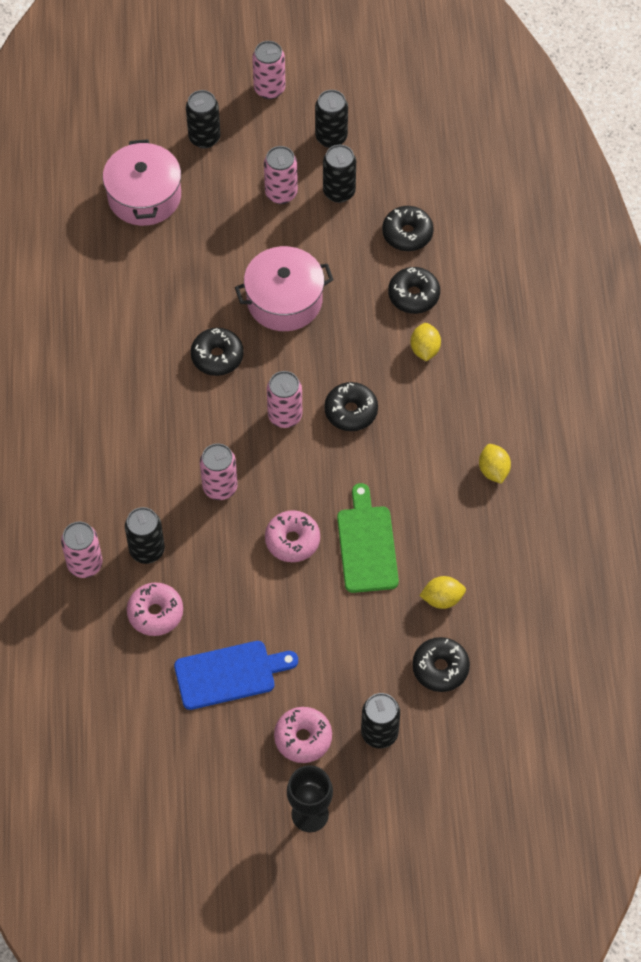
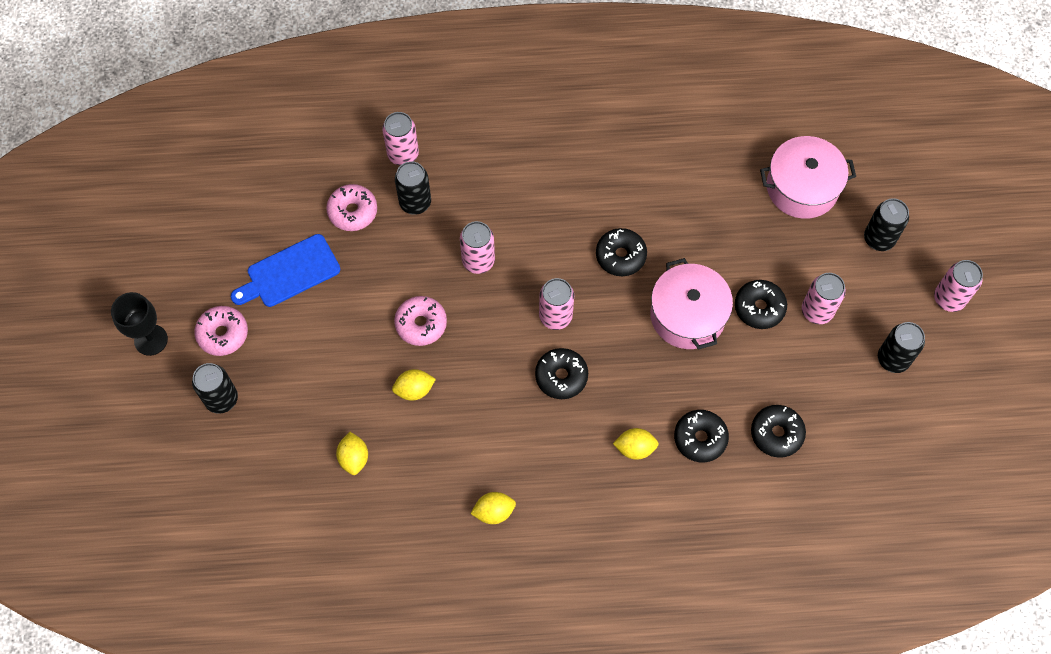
camera: 90 degrees right, 5 degrees up
blue cutting board [174,641,298,710] -> blue cutting board turned 75 degrees clockwise [231,234,340,307]
black can [323,145,356,203] -> none
green cutting board [337,483,399,593] -> yellow lemon [392,369,436,401]
black donut [412,637,470,692] -> black donut moved to [735,280,787,329]

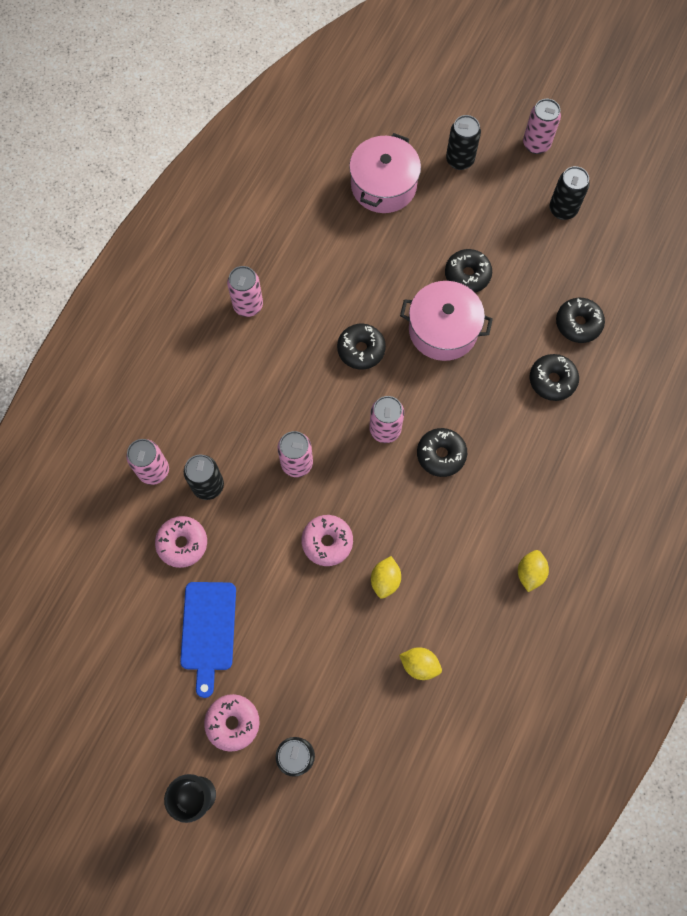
camera: 60 degrees left, 5 degrees up
yellow lemon [613,428,659,460] -> none
pink can [802,273,846,324] -> pink can moved to [227,266,263,317]

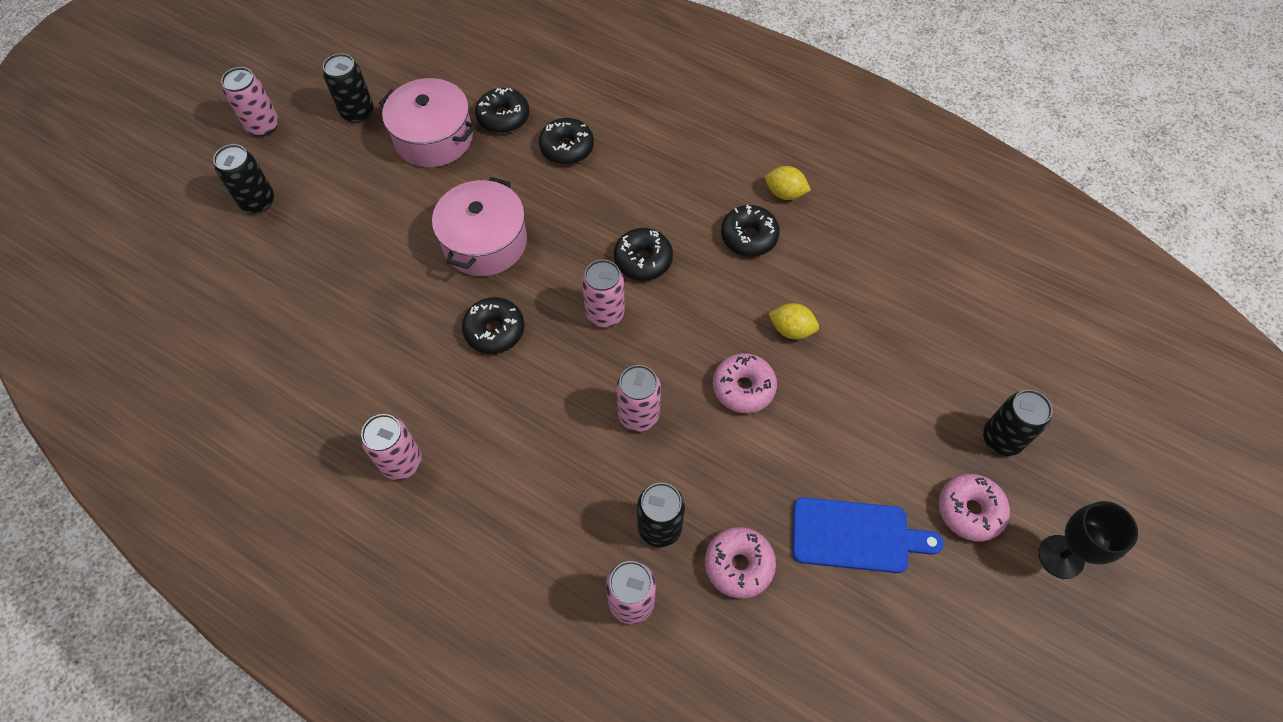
camera: 85 degrees left, 10 degrees down
pink pot [349,133,421,213] -> pink pot moved to [379,78,476,167]
yellow lemon [399,647,442,680] -> none
black donut [445,249,492,292] -> black donut moved to [721,205,780,256]

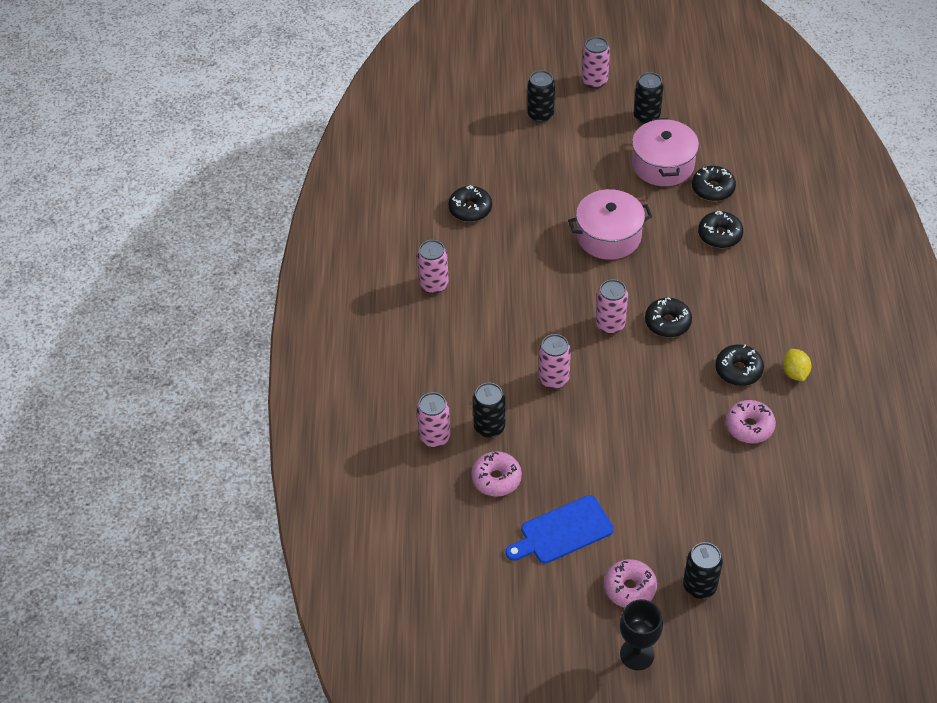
camera: 60 degrees right, 10 degrees down
black donut [462,297,525,354] -> black donut moved to [448,185,492,222]
pink donut [713,353,777,413] -> pink donut moved to [726,400,776,443]
yellow lemon [768,303,819,340] -> none
blue cutting board [792,497,944,573] -> blue cutting board turned 90 degrees clockwise [506,495,614,564]

